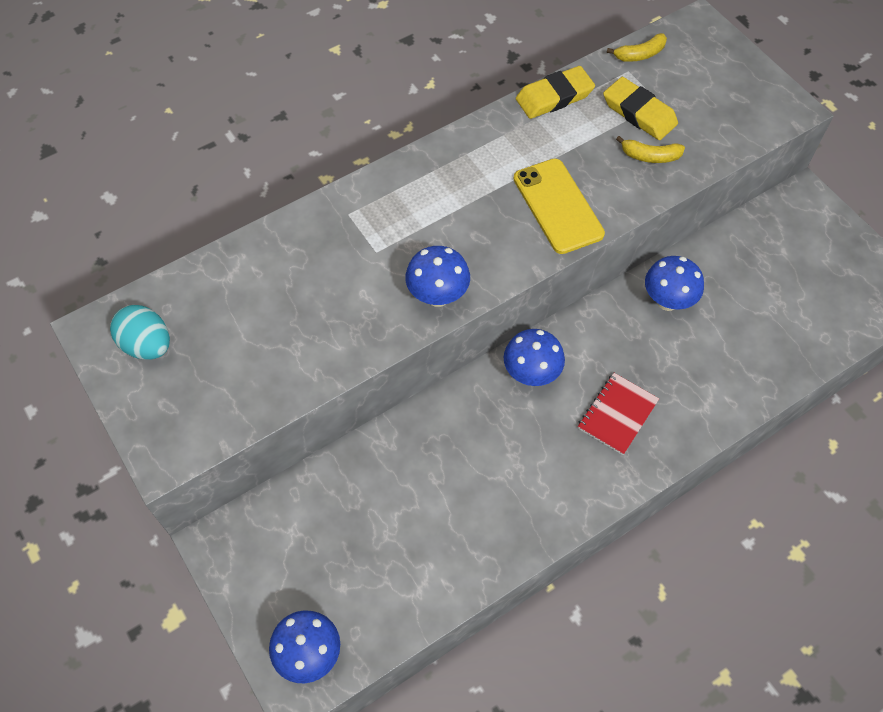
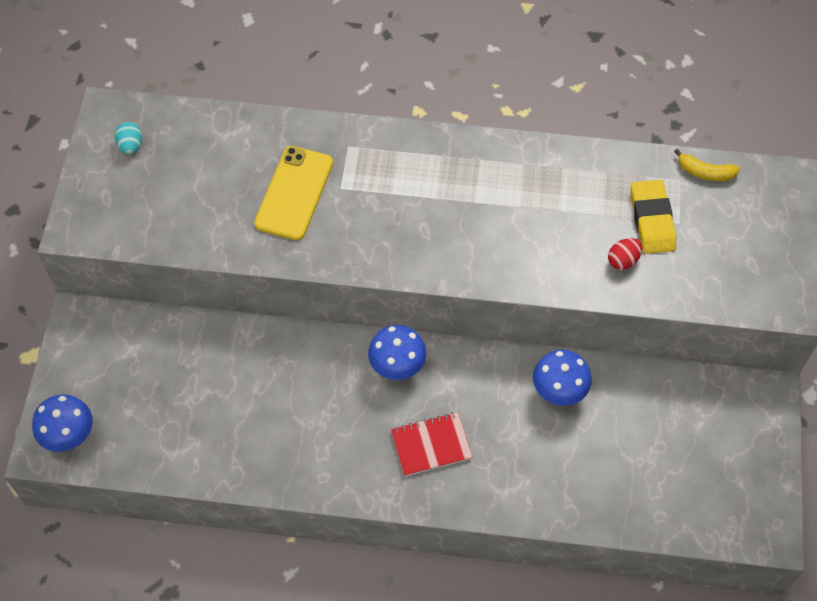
camera: 40 degrees right, 0 degrees up
turquoise egg [110,305,170,360] -> turquoise egg [115,122,142,154], size x0.64
blue mushroom [405,246,470,307] -> none
yellow phone [514,159,605,254] -> yellow phone moved to [254,146,333,240]
yellow eraser [516,66,595,119] -> none
yellow banana [616,136,685,163] -> red egg [608,238,643,270]

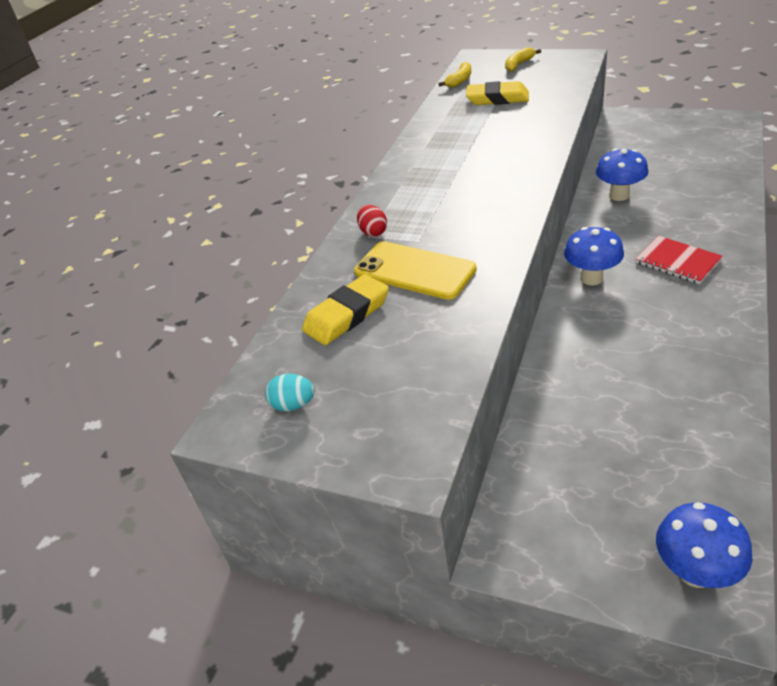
camera: 70 degrees left, 20 degrees down
red notebook [391,412,472,476] -> red notebook turned 45 degrees counterclockwise [636,236,723,284]
red egg [608,238,643,270] -> red egg moved to [357,205,387,237]
none -> yellow eraser [302,274,389,345]
none -> yellow banana [505,47,541,72]

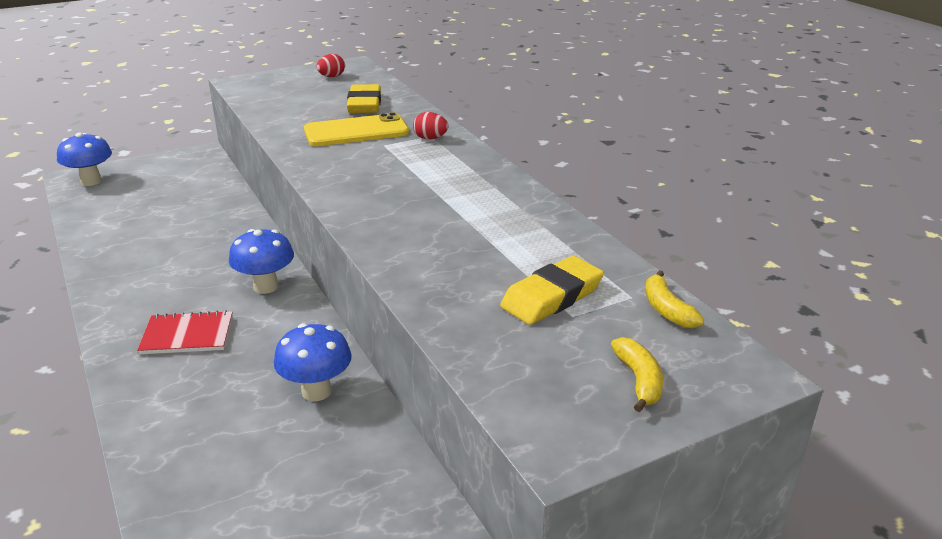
camera: 125 degrees right, 10 degrees down
turquoise egg [265,374,315,412] -> red egg [317,54,345,77]

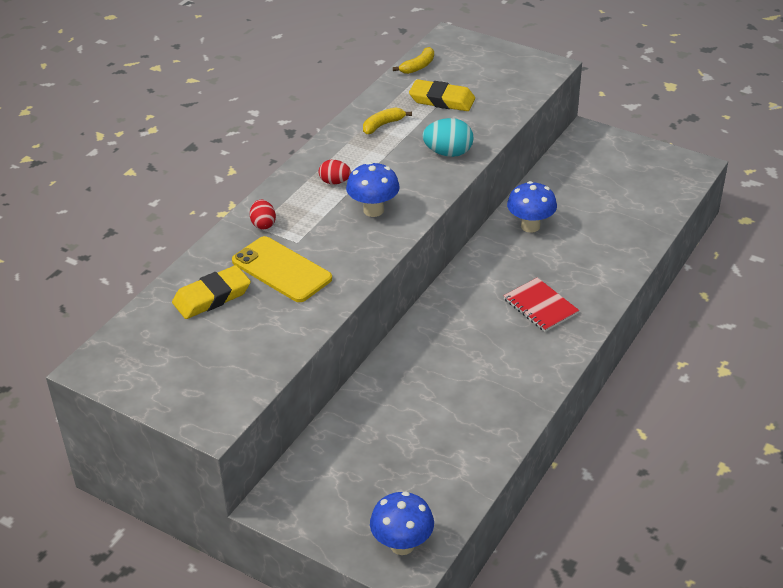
camera: 120 degrees left, 10 degrees up
blue mushroom [229,229,294,294] -> blue mushroom moved to [346,162,400,217]
red egg [317,54,345,77] -> red egg moved to [319,160,351,184]
yellow banana [611,337,663,412] -> yellow banana moved to [363,108,412,134]
none -> turquoise egg [422,118,473,157]

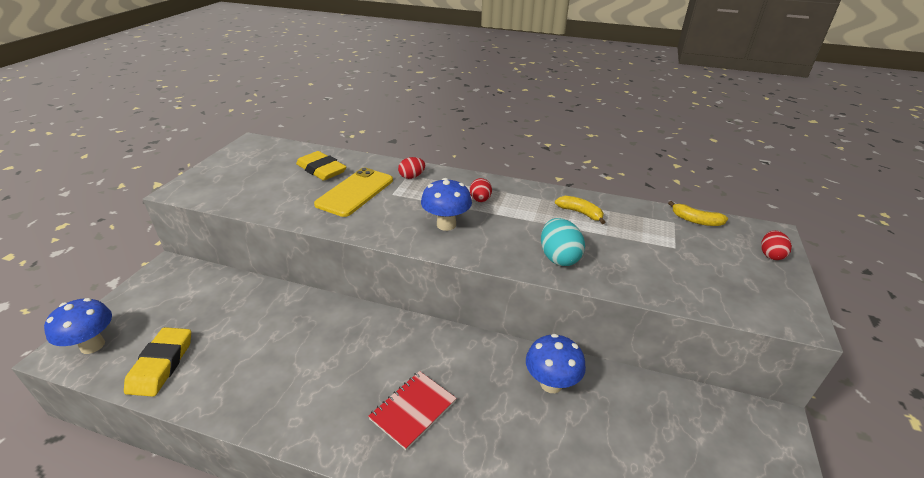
camera: 75 degrees right, 5 degrees down
yellow eraser [409,79,475,111] -> yellow eraser moved to [124,327,191,397]
none -> red egg [761,231,792,260]

